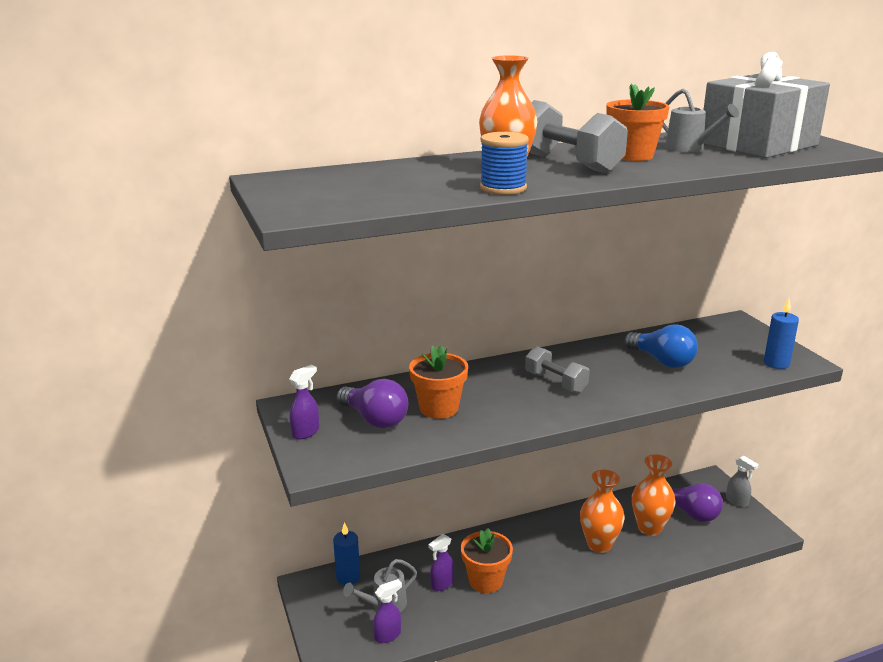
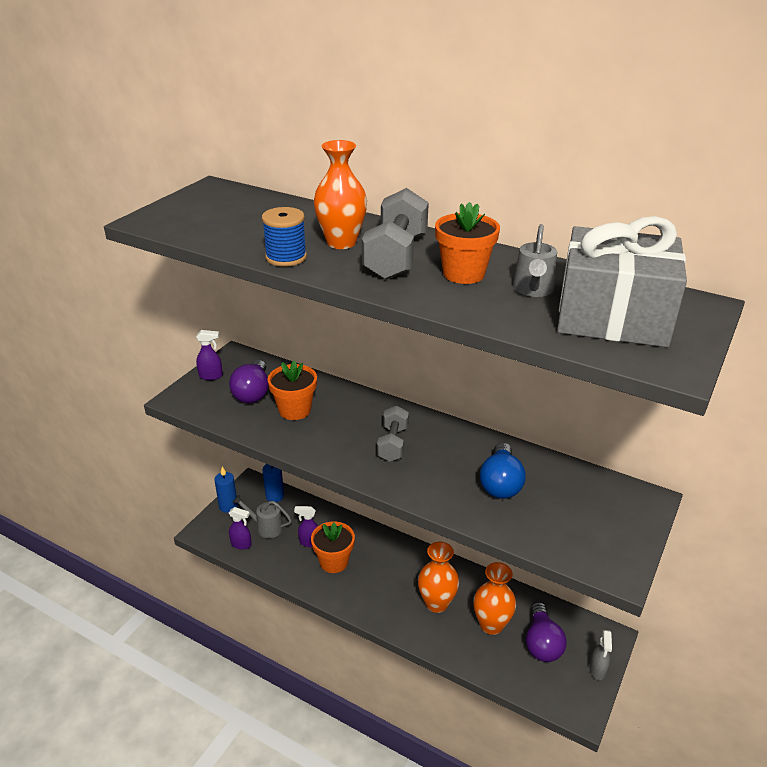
camera: 50 degrees right, 10 degrees up
blue candle [764,299,799,369] -> blue candle moved to [214,467,238,513]

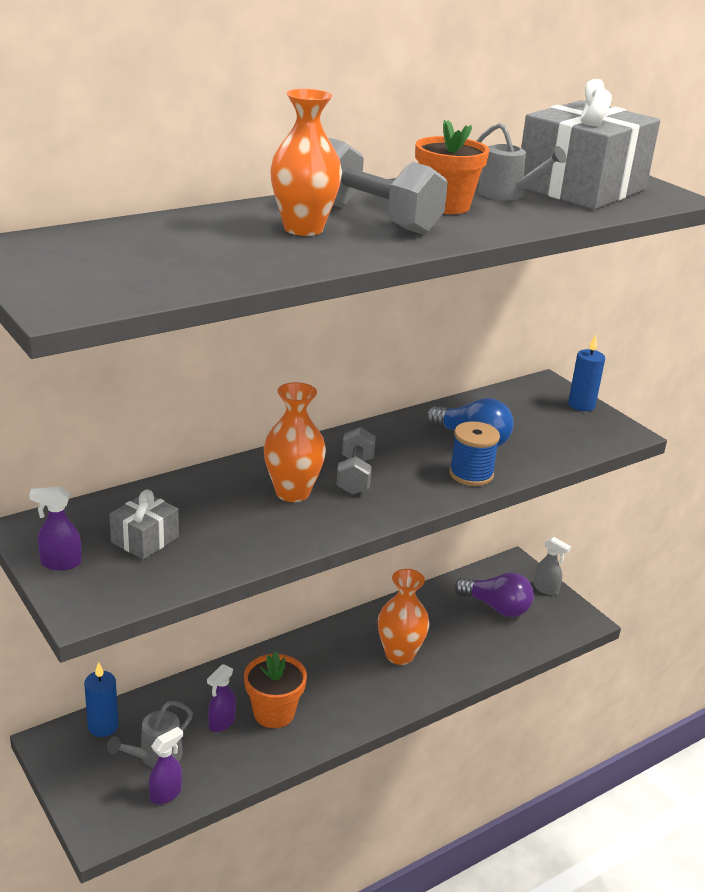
camera: 65 degrees left, 5 degrees down
purple spray bottle [196,330,223,380] -> purple spray bottle turned 120 degrees counterclockwise [29,487,82,570]
blue candle [214,467,238,513] -> blue candle moved to [568,334,605,411]
purple light bulb [229,360,269,403] -> grey gift [109,490,179,560]
blue spool [262,207,307,267] -> blue spool moved to [449,421,500,486]
orange flower pot [268,360,317,420] -> none
grey dumbbell [377,406,409,462] -> grey dumbbell turned 60 degrees clockwise [336,427,376,495]
orange vase [473,562,516,635] -> orange vase moved to [264,382,326,502]

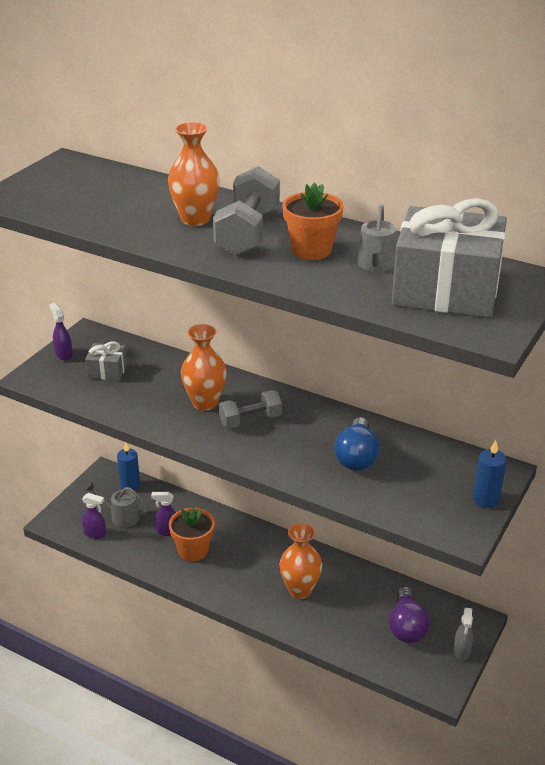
camera: 65 degrees right, 5 degrees up
blue spool [449,421,500,486] -> none

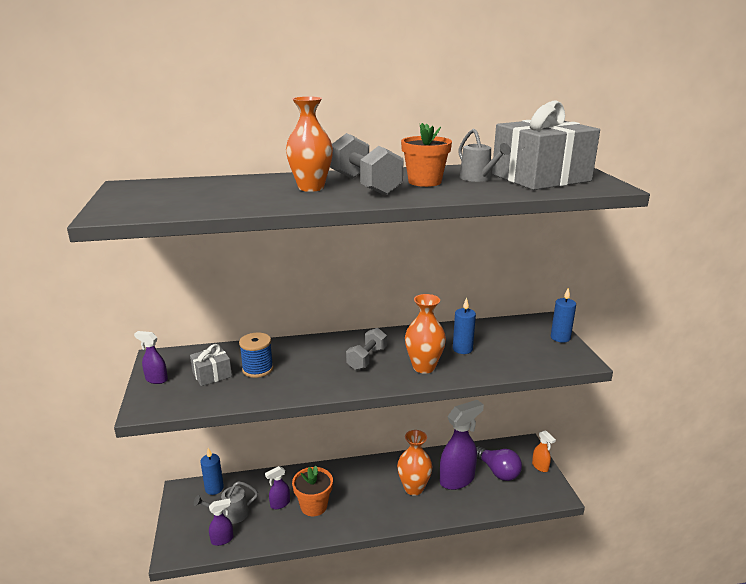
camera: 40 degrees left, 10 degrees down
orange vase [181,324,227,411] -> orange vase moved to [405,294,446,373]
blue light bulb [334,417,379,470] -> blue candle [453,298,476,354]
grey spray bottle [454,607,473,660] -> orange spray bottle [532,430,556,472]
none -> blue spool [239,333,274,378]
none -> purple spray bottle [440,400,484,490]

